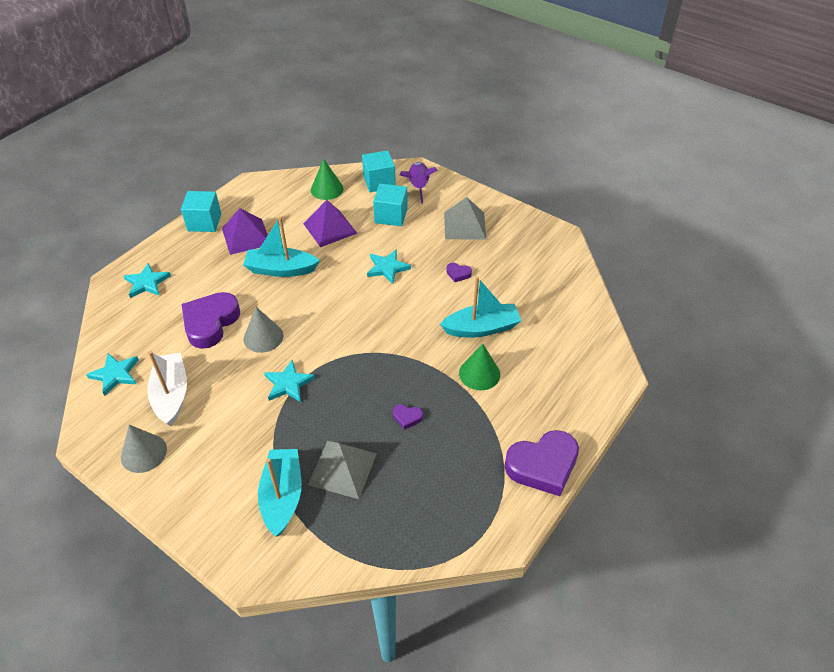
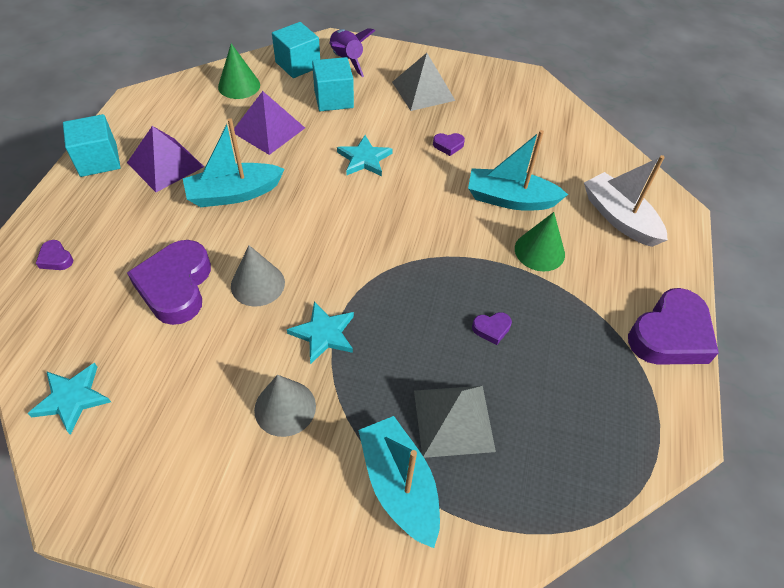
camera: 25 degrees left, 5 degrees up
grey cone [121,425,167,473] -> grey cone moved to [254,375,316,437]
turquoise star [124,263,171,298] -> purple heart [36,240,73,270]
white boat [147,351,187,426] -> white boat moved to [584,155,668,247]
turquoise boat [440,277,521,337] -> turquoise boat turned 135 degrees counterclockwise [468,130,568,211]

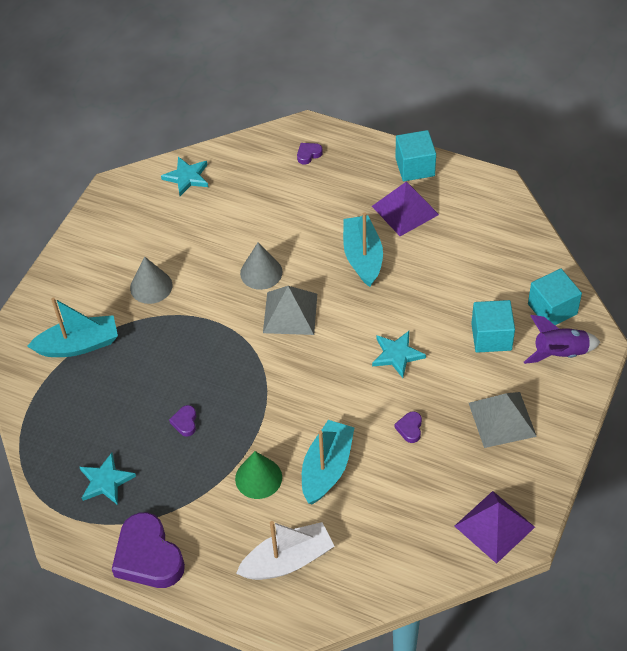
camera: 105 degrees right, 0 degrees up
purple heart [127,240,211,325] -> none
green cone [218,43,260,99] -> none
purple pyramid [234,91,305,155] -> purple pyramid moved to [455,491,535,564]
turquoise star [287,301,354,364] -> turquoise star moved to [80,453,136,505]
grey pyramid [414,386,496,458] -> grey pyramid moved to [263,286,317,335]

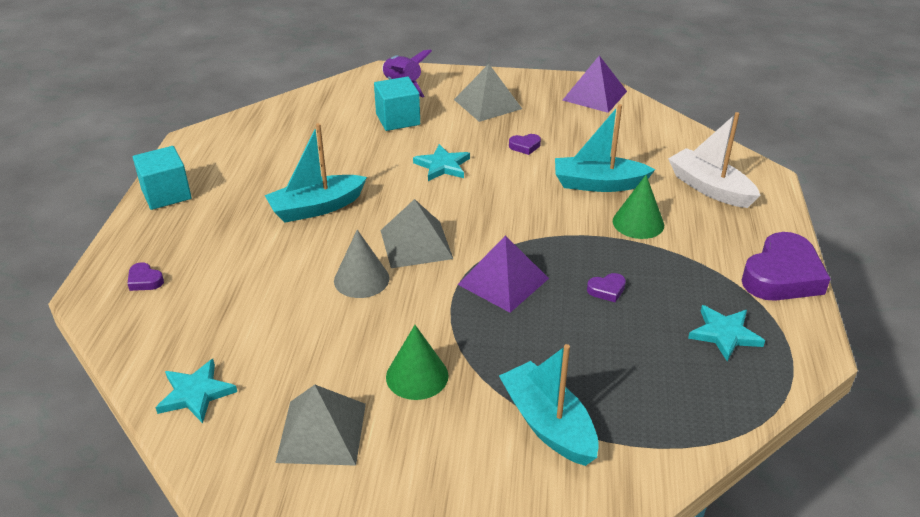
camera: 110 degrees left, 15 degrees down
grey cone [130,256,172,304] -> green cone [386,325,448,400]
purple pyramid [372,182,439,236] -> purple pyramid moved to [458,235,549,313]
turquoise cube [528,268,582,325] -> none
none -> grey pyramid [275,385,366,466]

